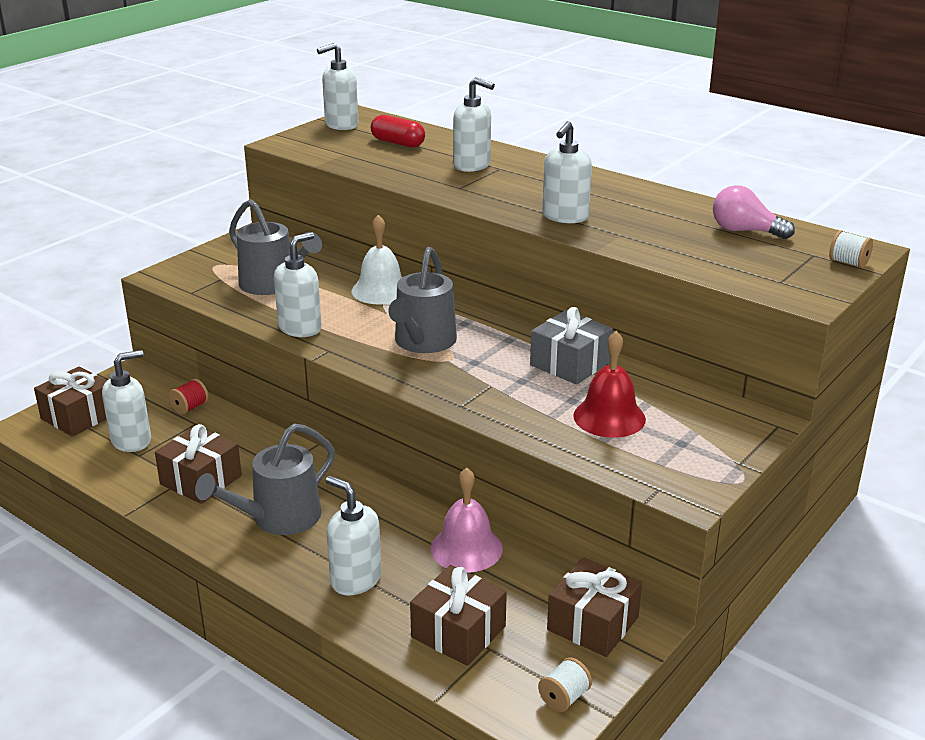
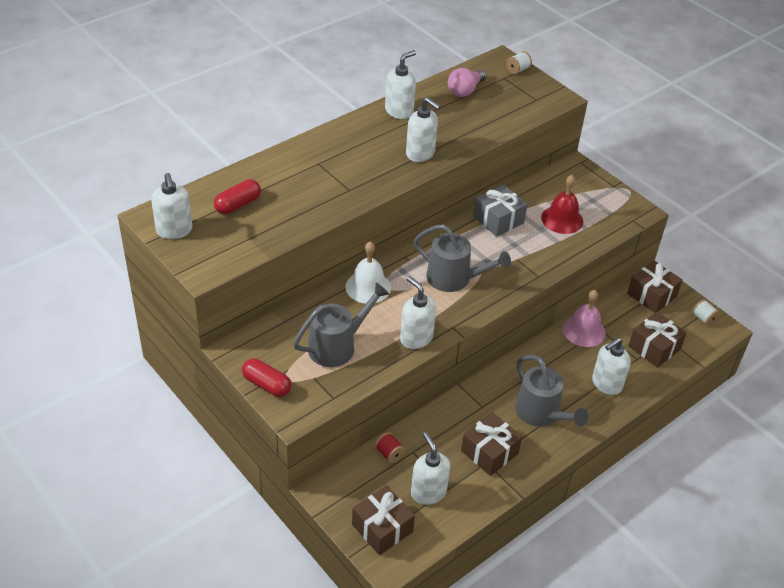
camera: 80 degrees left, 15 degrees up
white soap dispenser [453,77,495,172] -> white soap dispenser moved to [385,50,416,119]
none -> red capsule [242,358,292,397]

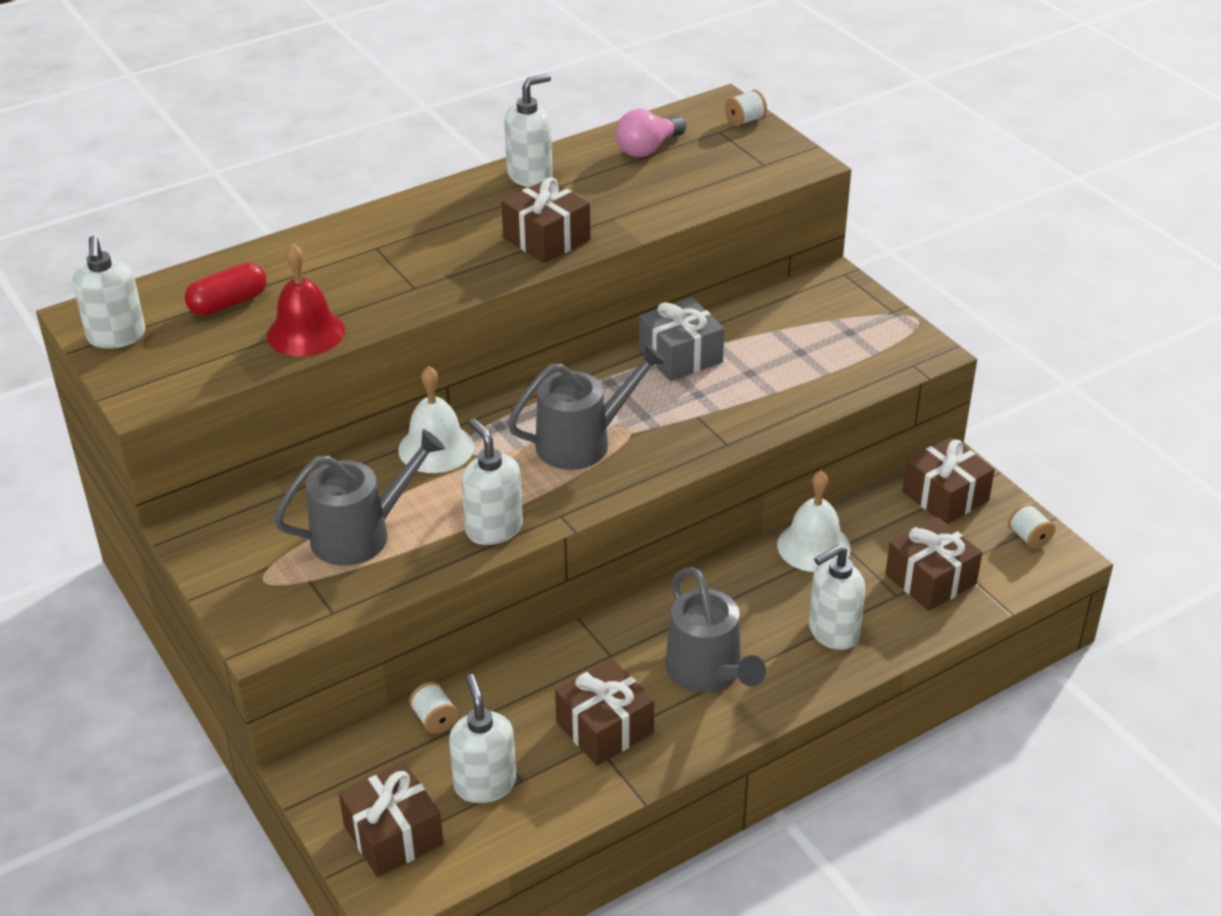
camera: 10 degrees right, 5 degrees down
red capsule [242,358,292,397] -> none
red spool [375,432,405,463] -> white spool [409,682,458,734]
white soap dispenser [406,97,441,162] -> brown gift [501,177,591,263]
grey watering can [414,224,511,292] -> grey watering can turned 60 degrees counterclockwise [507,343,666,470]
red bell [541,175,583,234] -> red bell moved to [267,244,345,356]
pink bell [563,290,606,347] -> white bell [777,471,851,572]

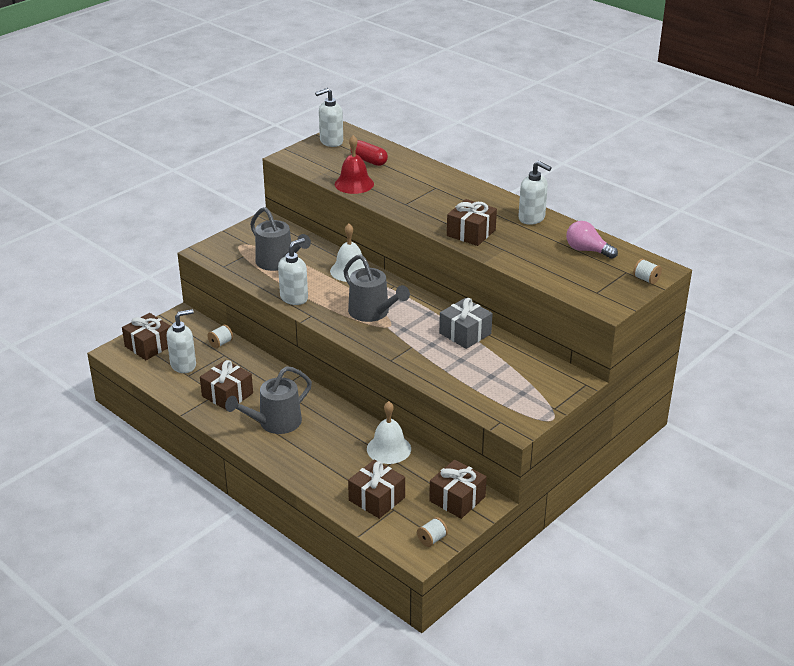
camera: 75 degrees right, 5 degrees down
white soap dispenser [809,544,865,650] -> none

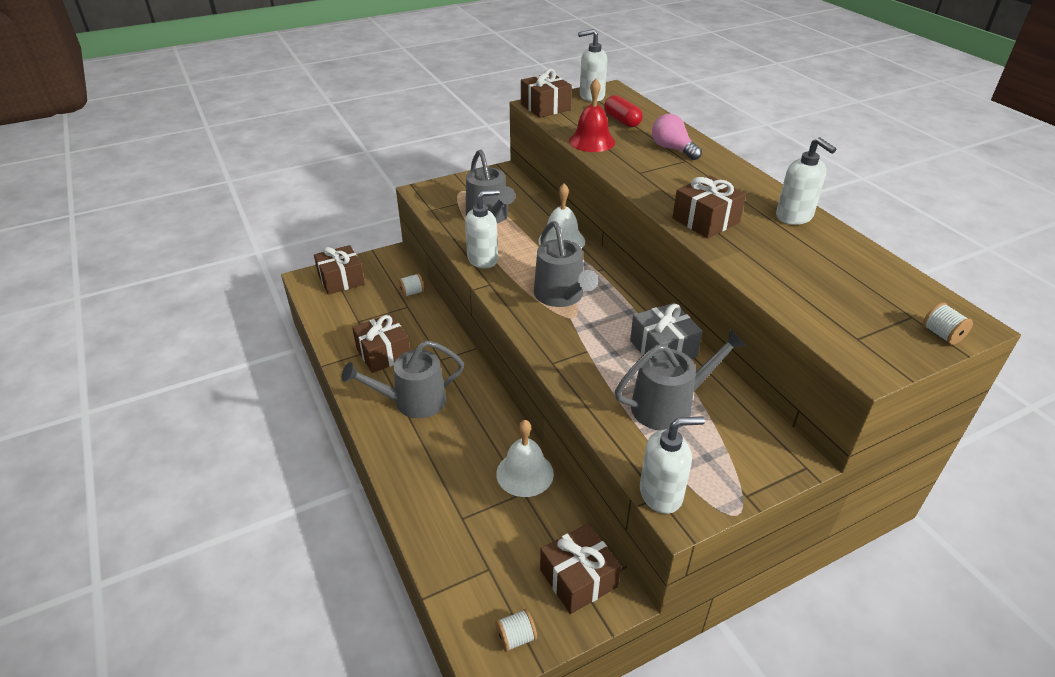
camera: 20 degrees right, 5 degrees up
white soap dispenser [166,309,196,373] -> white soap dispenser moved to [640,416,705,514]
brown gift [348,459,405,519] -> brown gift moved to [521,69,572,118]
pink light bulb [566,221,618,259] -> pink light bulb moved to [652,114,702,160]
none -> grey watering can [615,329,747,430]

